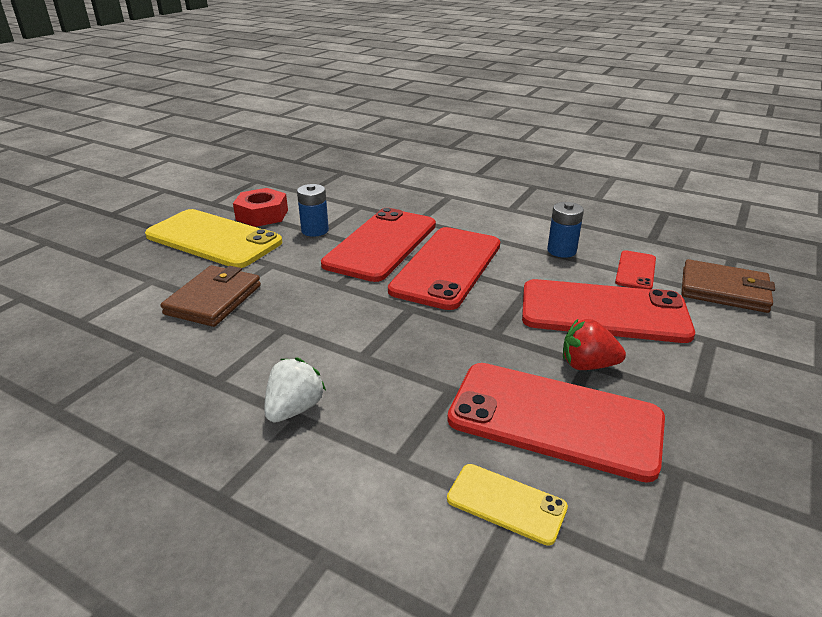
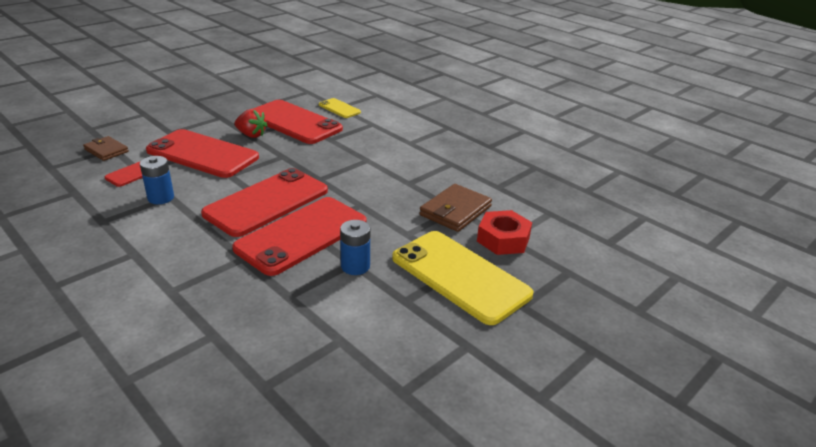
camera: 165 degrees left, 0 degrees up
red nut [233,188,288,227] -> red nut moved to [477,210,532,255]
white strawberry [264,358,326,422] -> none
brown wallet [682,259,775,313] -> brown wallet [83,136,129,161], size x0.65

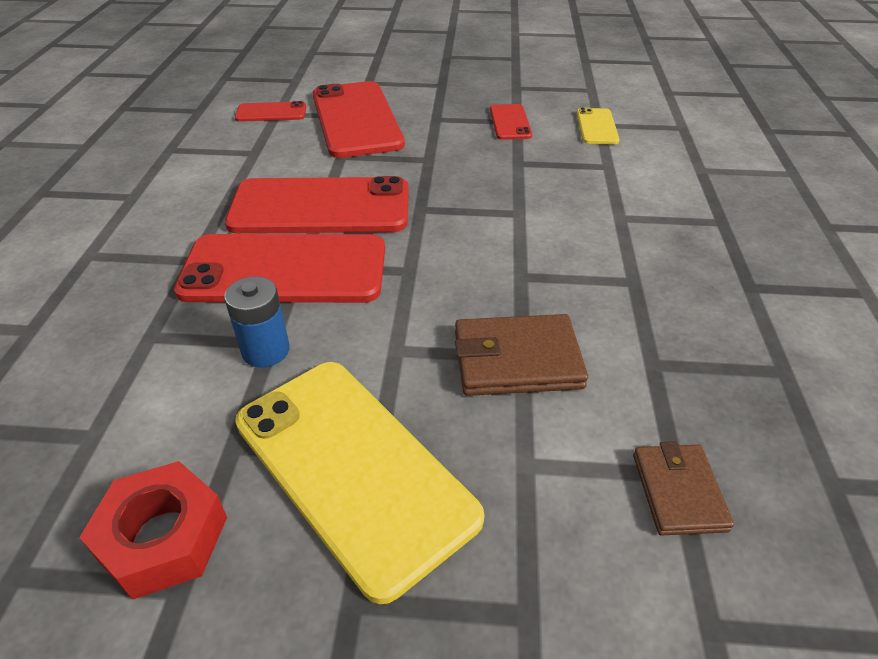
camera: 50 degrees right, 10 degrees up
brown wallet [83,136,129,161] -> brown wallet moved to [633,441,734,536]
blue battery [140,156,174,204] -> none
red strawberry [235,109,268,138] -> none
red phone [253,100,343,144] -> red phone [490,104,532,140], size x0.48
yellow phone [392,231,533,325] -> yellow phone turned 45 degrees counterclockwise [235,362,484,604]
red nut [477,210,532,255] -> red nut moved to [79,461,227,600]

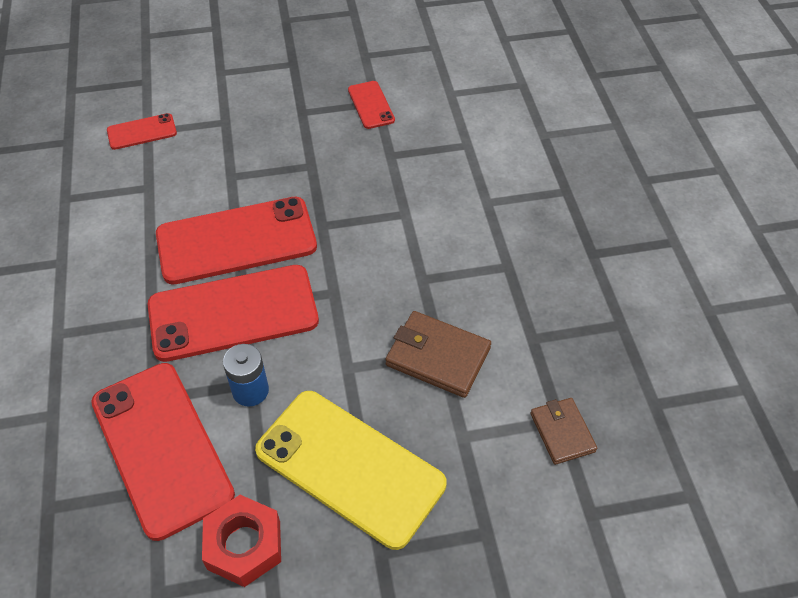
camera: 15 degrees left, 10 degrees up
red phone [313,81,405,158] -> red phone moved to [91,363,235,541]
brown wallet [455,314,588,396] -> brown wallet turned 45 degrees clockwise [385,311,491,398]
yellow phone [577,107,620,144] -> none

